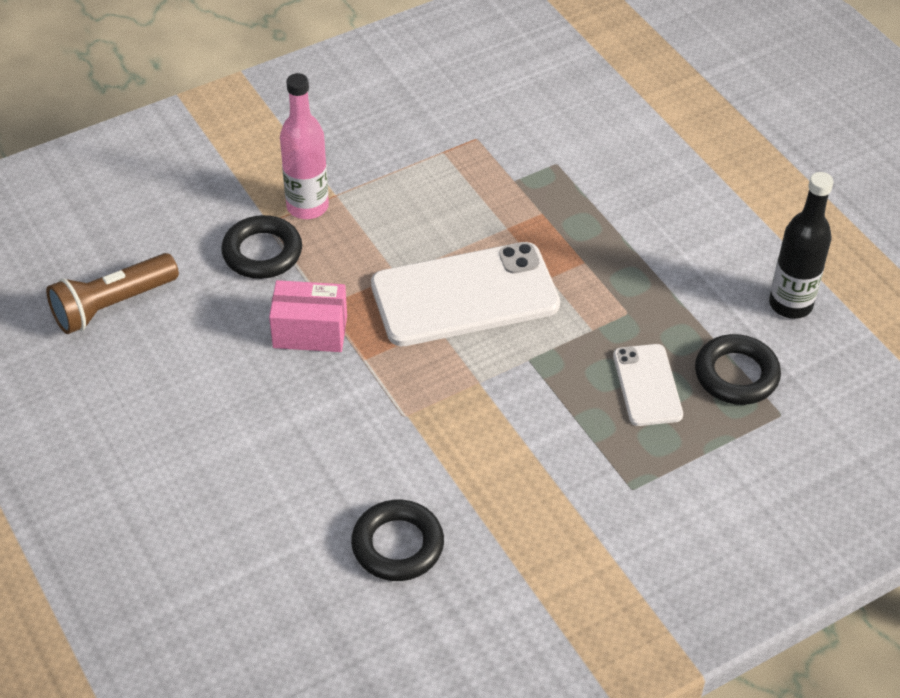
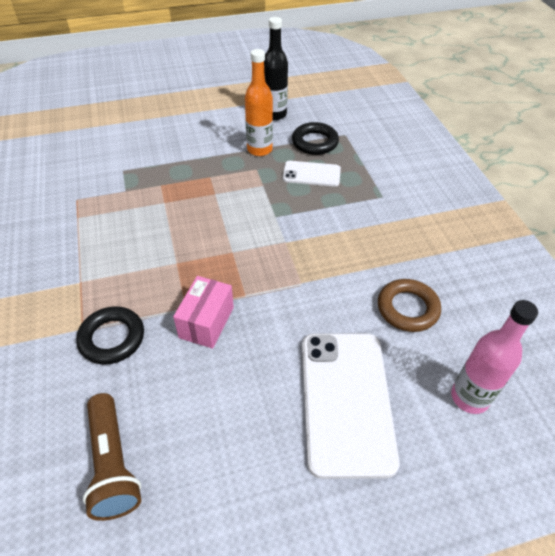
camera: 75 degrees left, 0 degrees up
pink bottle [280,73,329,219] -> pink bottle moved to [451,300,538,414]
black ring [351,500,444,581] -> brown ring [378,279,441,332]
white phone [371,242,560,346] -> white phone moved to [302,333,400,479]
none -> orange bottle [245,49,273,156]

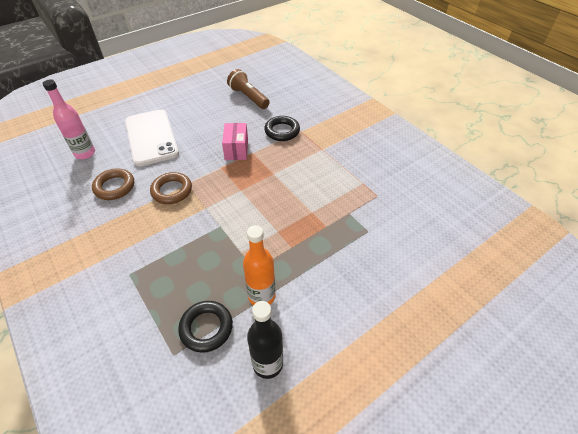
camera: 160 degrees right, 0 degrees up
white phone [282,161,341,187] -> none
none -> brown ring [150,172,192,204]

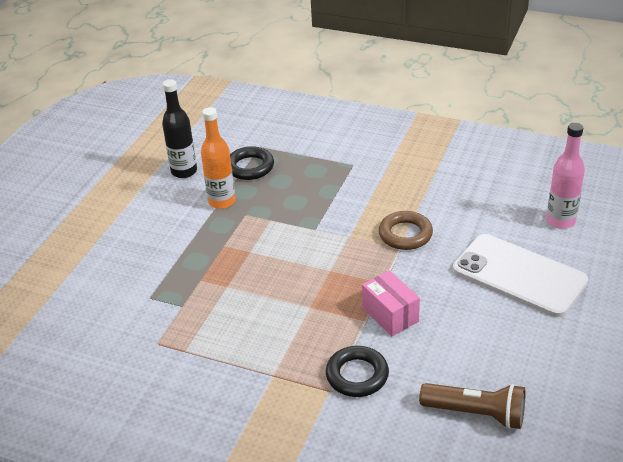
camera: 150 degrees right, 10 degrees down
brown ring [92,169,134,200] -> none

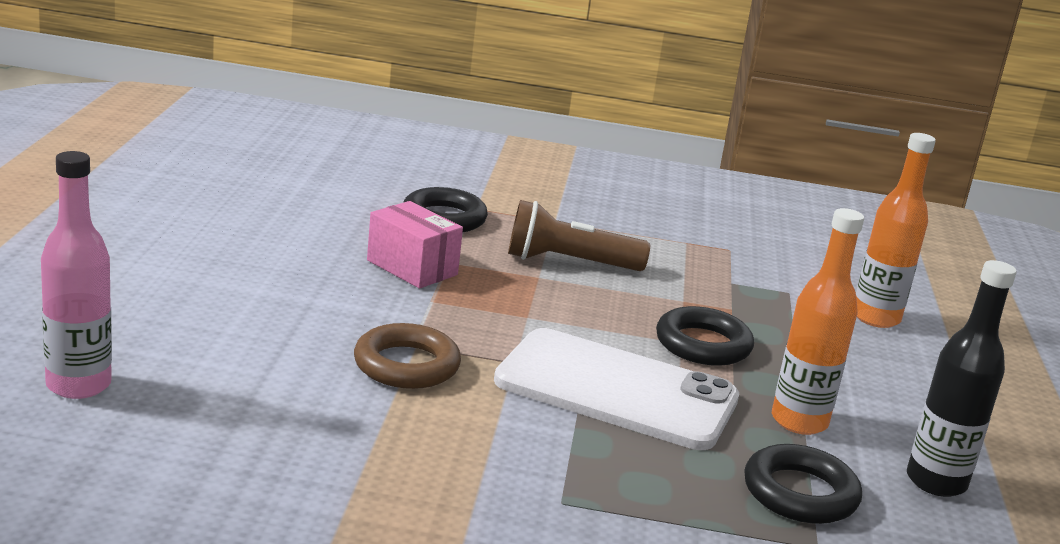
camera: 160 degrees right, 15 degrees down
brown flashlight [419,383,525,429] -> brown flashlight moved to [508,200,650,271]
white phone [453,234,588,317] -> white phone moved to [494,328,739,450]
none -> black ring [656,306,754,366]
none -> orange bottle [856,133,936,328]

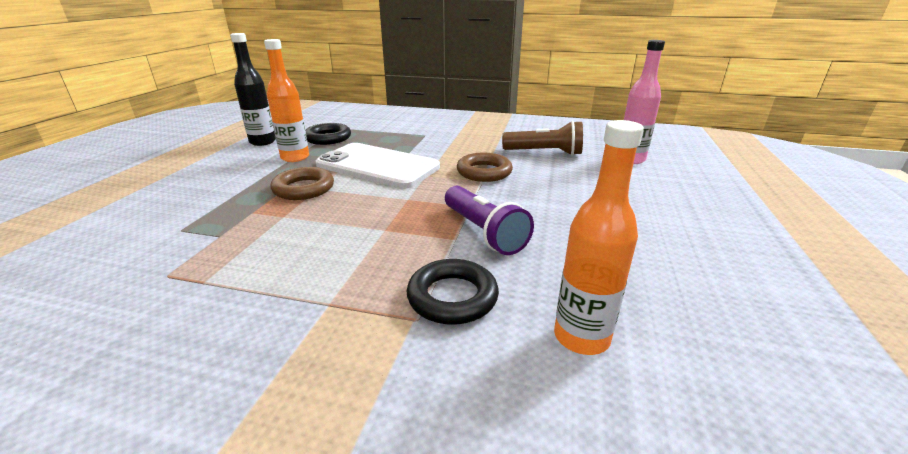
camera: 170 degrees left, 5 degrees up
pink box [367,201,463,289] -> purple flashlight [445,186,534,255]
brown flashlight [508,200,650,271] -> brown flashlight moved to [502,121,583,155]
black ring [656,306,754,366] -> brown ring [271,167,334,200]
orange bottle [856,133,936,328] -> orange bottle moved to [554,120,644,355]

